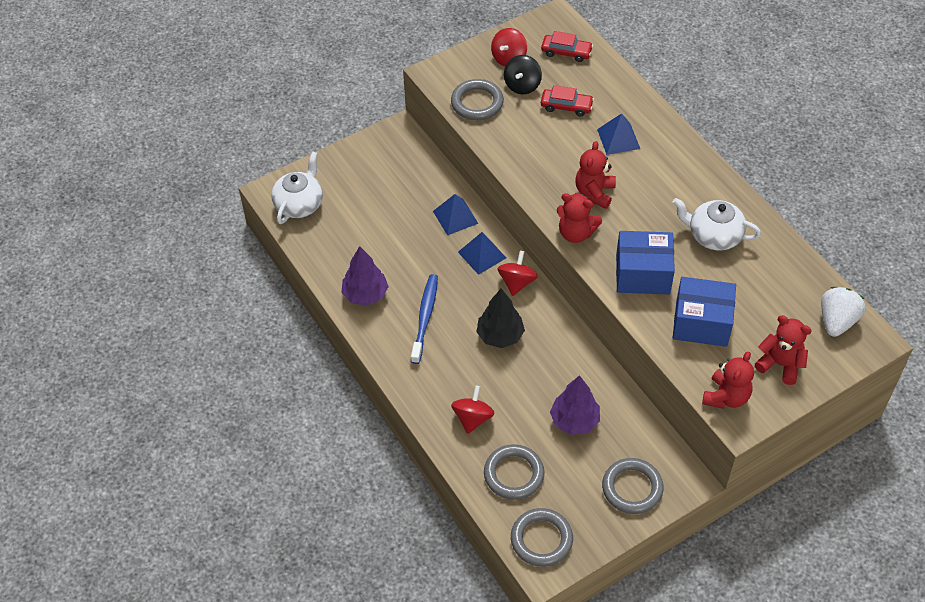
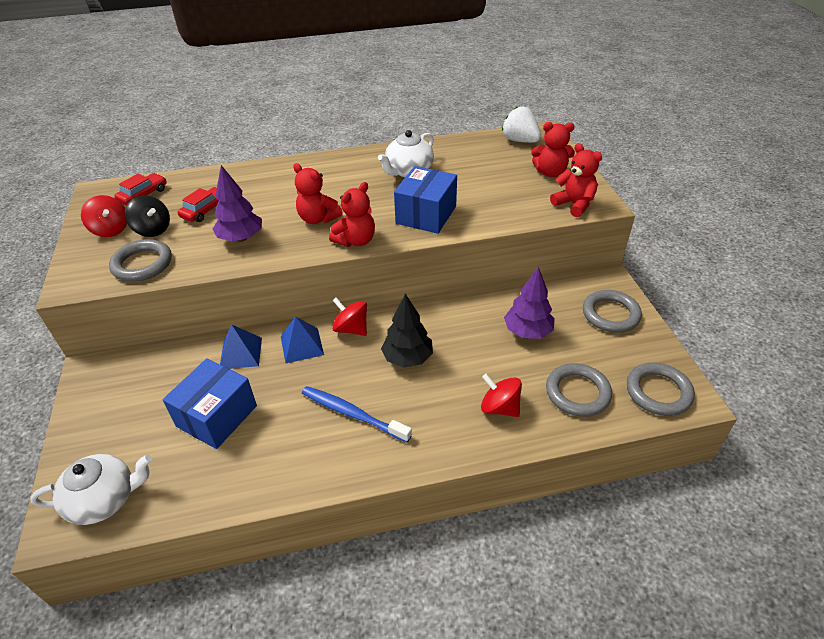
camera: 70 degrees left, 10 degrees down
white teapot [271,151,323,224] -> white teapot turned 120 degrees clockwise [30,454,152,525]
purple tree [341,246,389,306] -> purple tree moved to [213,165,262,242]
blue pyramid [597,113,640,155] -> none
blue box [673,277,736,347] -> blue box moved to [163,358,257,449]
red teddy bear [755,315,812,385] -> red teddy bear turned 135 degrees counterclockwise [531,122,575,177]

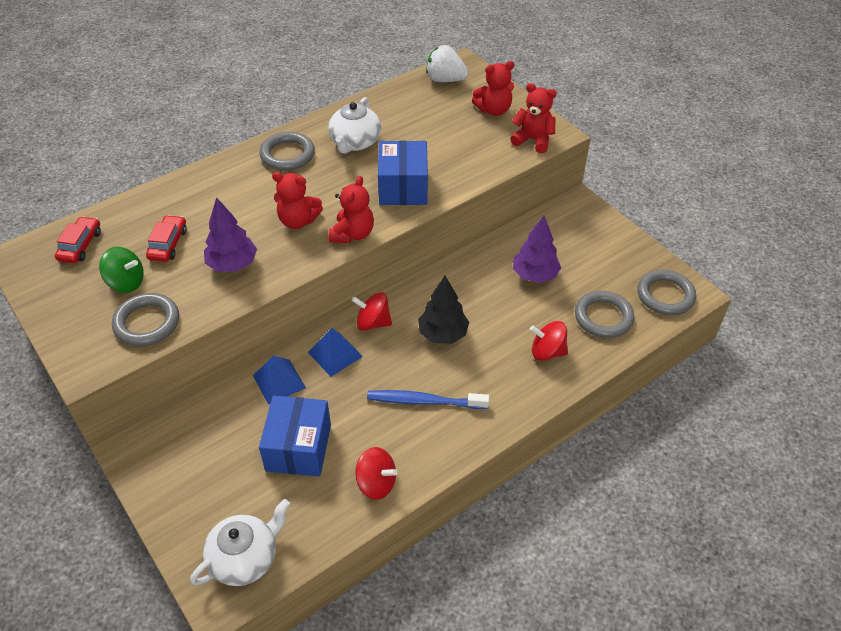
camera: 25 degrees left, 5 degrees up
red spinning top [81,195,127,237] -> red spinning top moved to [355,447,398,500]
black spinning top [125,195,170,237] -> green spinning top [99,247,144,293]
grey ring [583,290,642,333] -> grey ring moved to [259,132,315,171]

